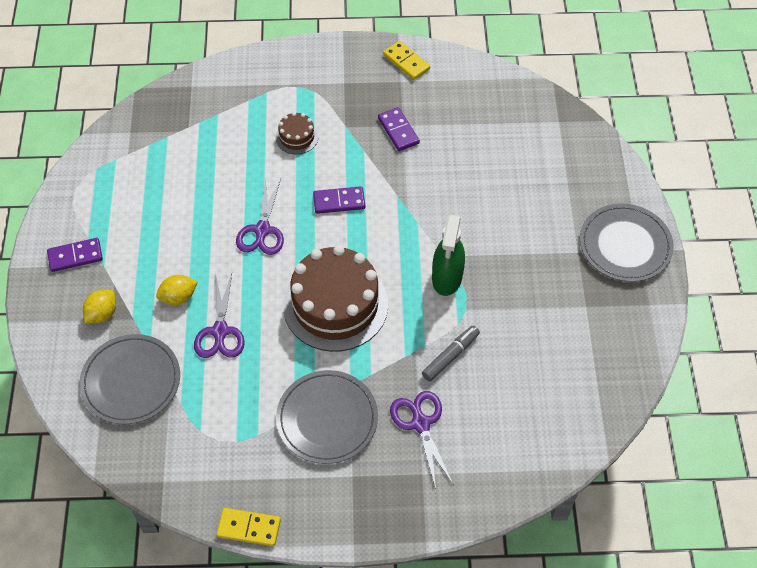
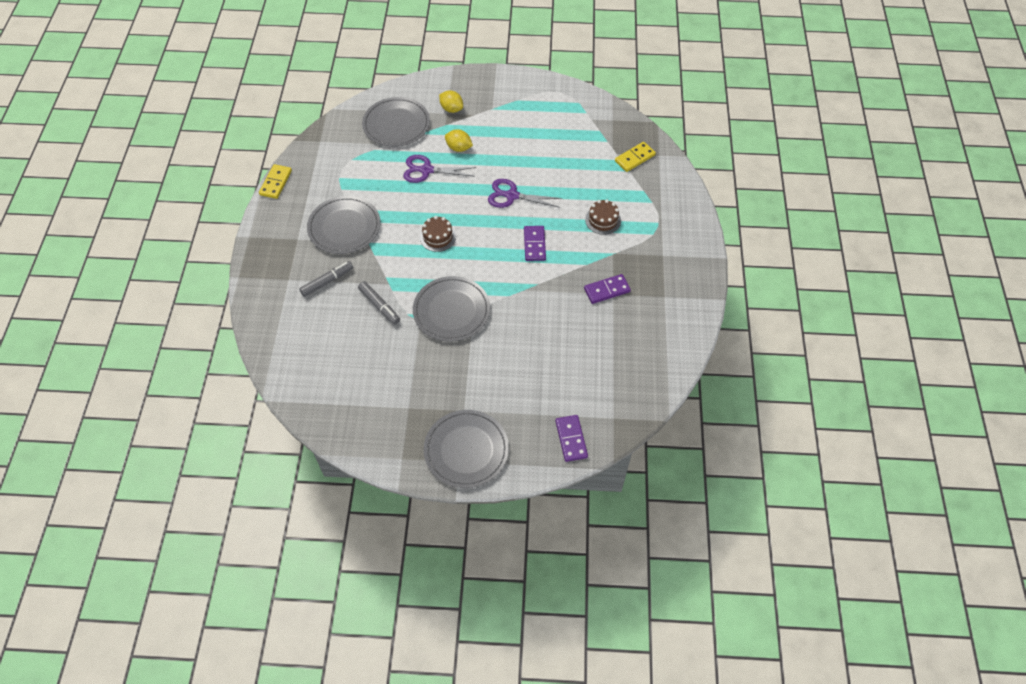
camera: 95 degrees right, 0 degrees up
purple domino [47,238,103,272] -> purple domino moved to [555,415,588,462]
yellow lemon [156,275,198,305] -> yellow lemon turned 45 degrees counterclockwise [445,129,473,152]
brown cake [283,245,388,352] -> brown cake [420,216,456,252], size x0.45
yellow domino [383,41,430,80] -> yellow domino moved to [615,142,656,172]
purple scissors [390,391,453,489] -> grey marker [299,261,353,297]
green spray bottle [432,215,465,296] -> grey plate [413,276,490,342]

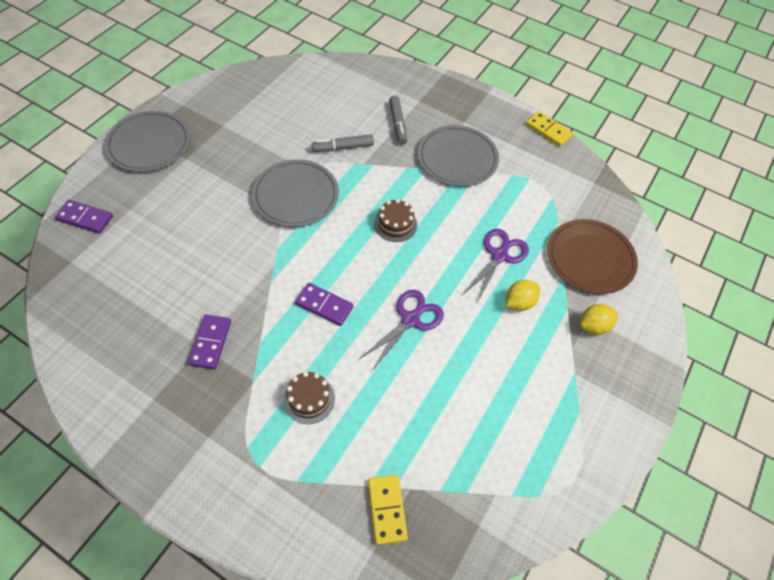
camera: 115 degrees right, 0 degrees up
grey plate [362,97,430,147] -> brown plate [547,219,638,294]

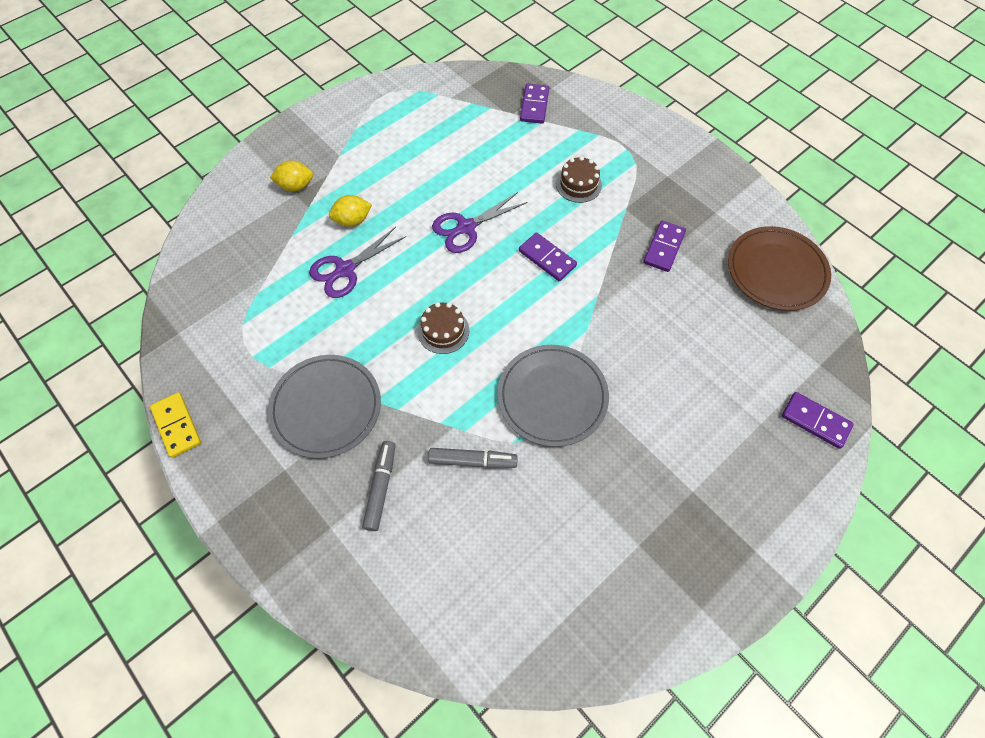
camera: 160 degrees left, 5 degrees up
grey plate [104,111,190,172] -> none
yellow domino [368,475,408,545] -> purple domino [520,83,549,124]
brown plate [547,219,638,294] -> brown plate moved to [728,226,831,311]

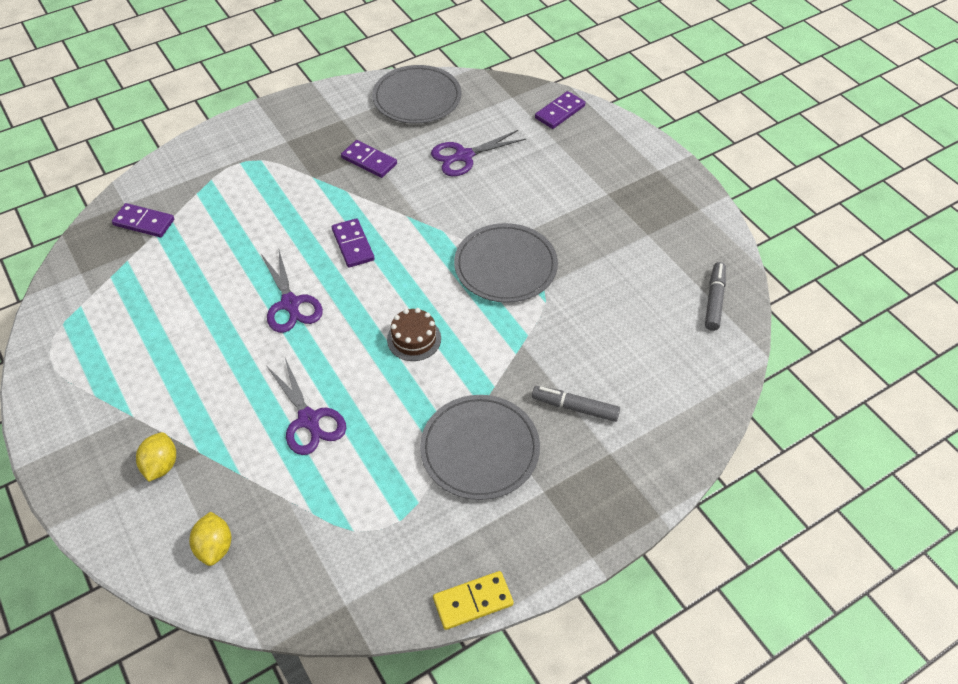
camera: 80 degrees left, 10 degrees down
yellow lemon [329,195,372,227] -> yellow lemon moved to [189,512,231,566]
grey marker [428,448,518,468] -> grey marker moved to [705,262,726,331]
purple domino [519,232,577,281] -> purple domino turned 75 degrees counterclockwise [332,218,375,268]
brown cake [556,156,602,203] -> none
brown plate [728,226,831,311] -> grey plate [372,65,461,124]
none -> purple scissors [431,130,526,176]

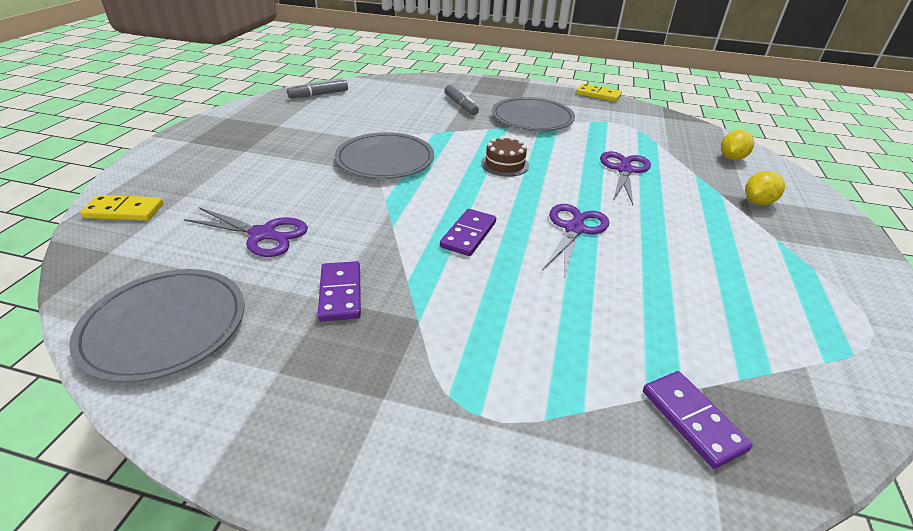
camera: 135 degrees left, 15 degrees down
purple domino [535,91,585,129] -> yellow domino [80,195,164,221]

